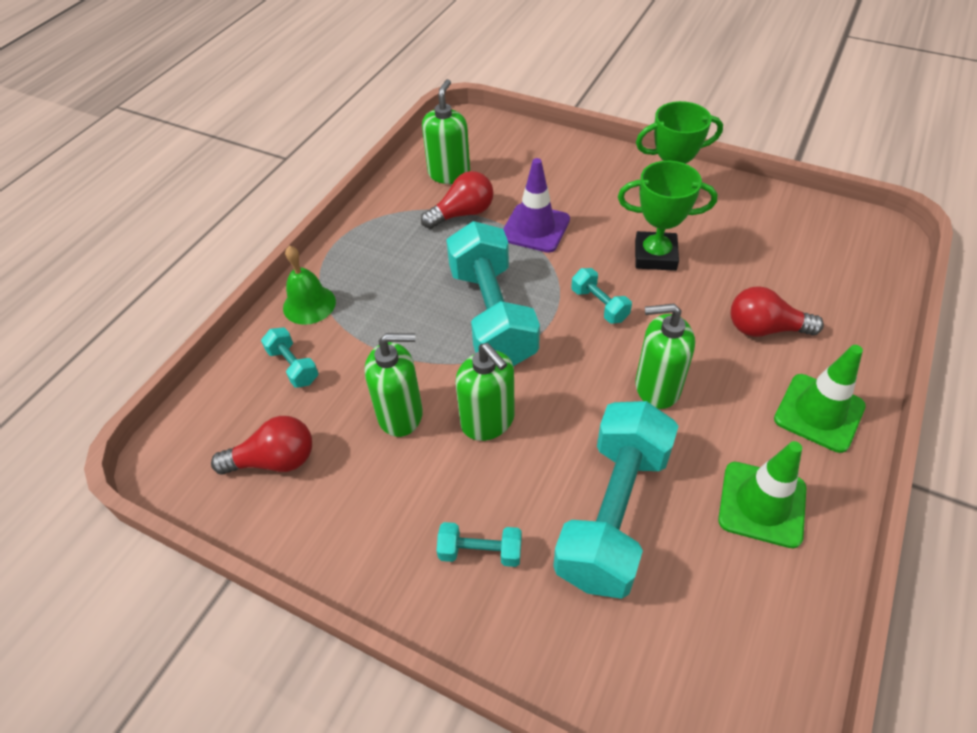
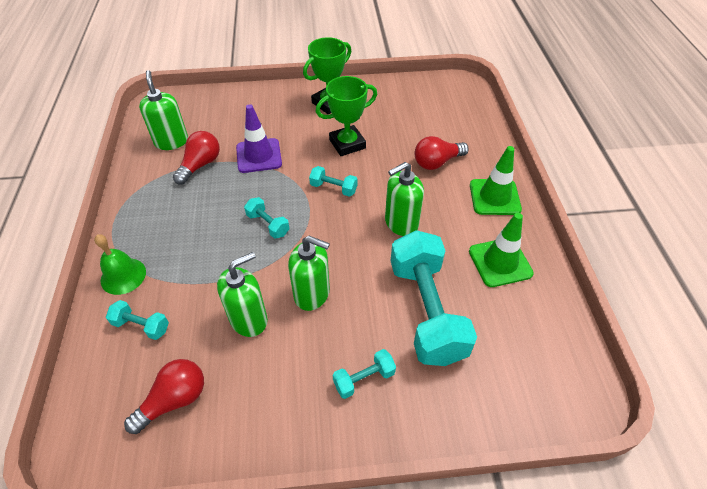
camera: 35 degrees left, 0 degrees up
turquoise dumbbell [446,221,540,366] -> turquoise dumbbell [244,197,289,239], size x0.44

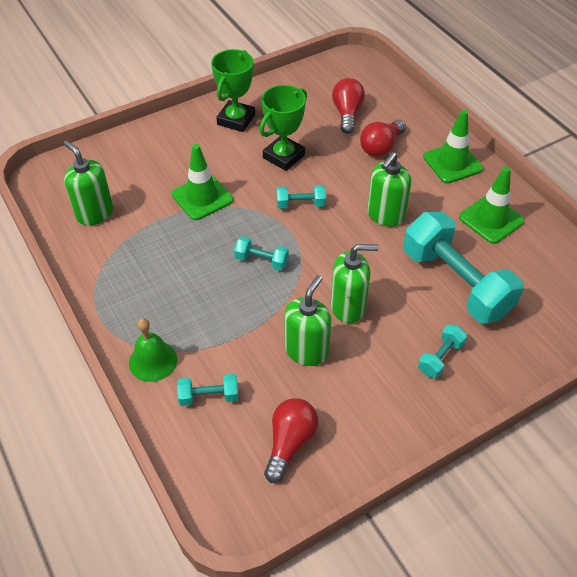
camera: 25 degrees left, 0 degrees up
red light bulb [173,131,220,185] -> red light bulb moved to [332,78,365,134]
purple traffic cone [236,104,282,173] -> green traffic cone [171,144,233,220]

